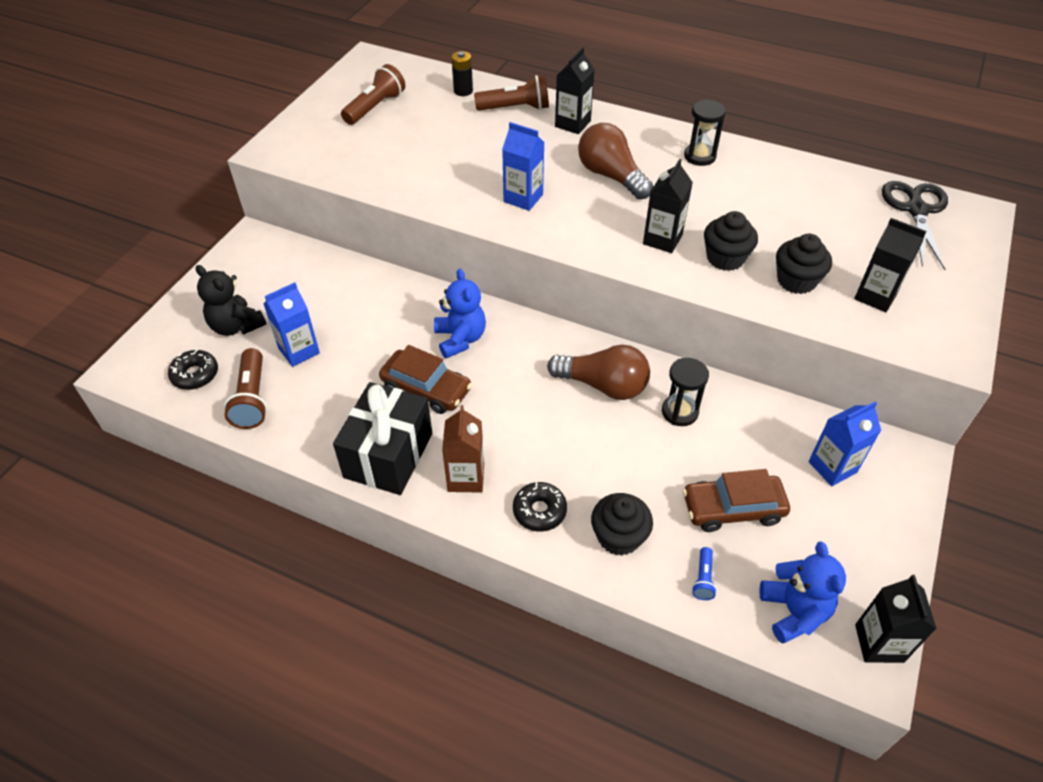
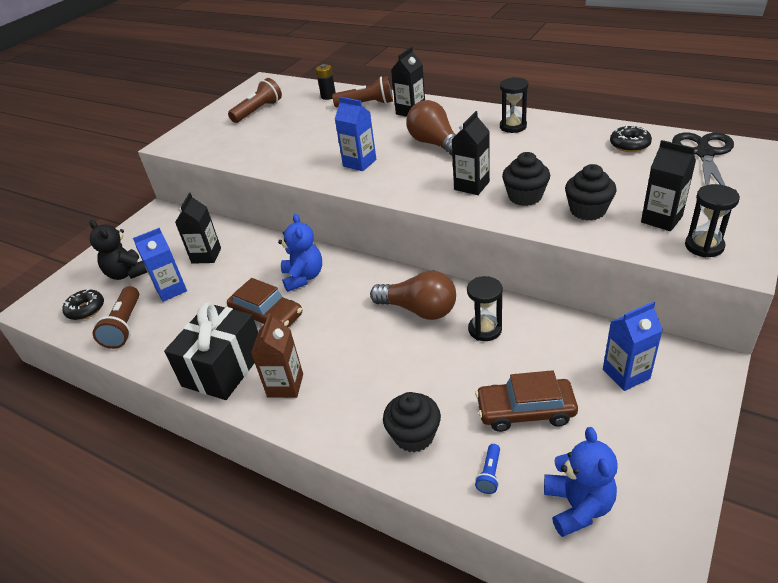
camera: 10 degrees right, 10 degrees down
black donut [513,482,567,532] -> black donut moved to [610,125,652,152]
black carton [855,575,937,663] -> black carton moved to [175,193,221,264]
none -> black hourglass [685,184,740,258]

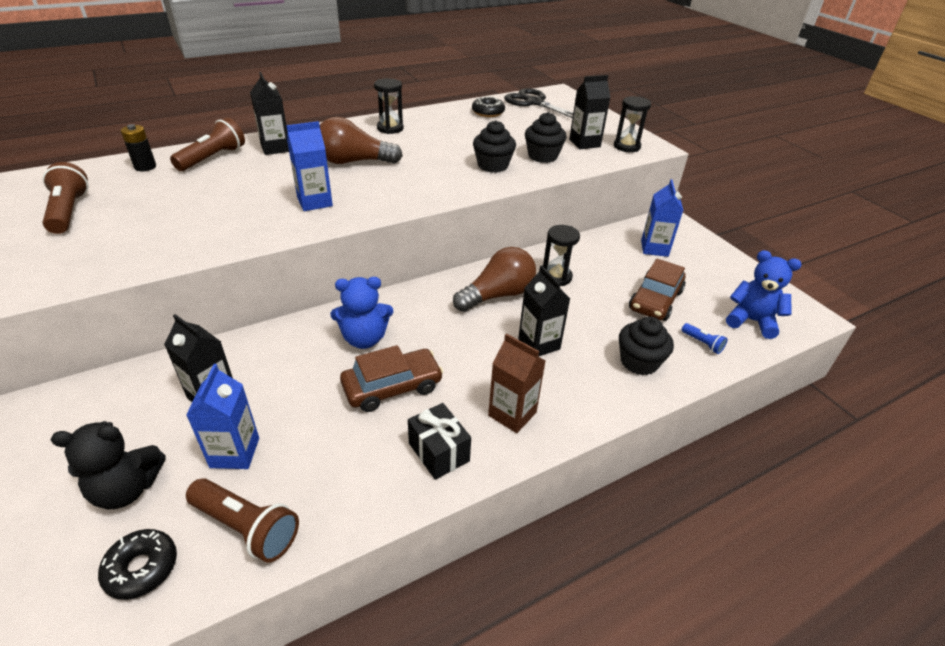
camera: 65 degrees left, 0 degrees up
black gift [164,302,258,400] -> black gift [408,403,471,480], size x0.58
blue teddy bear [278,214,322,292] -> blue teddy bear turned 150 degrees clockwise [330,277,393,349]
black carton [452,111,490,195] -> black carton moved to [518,265,570,357]

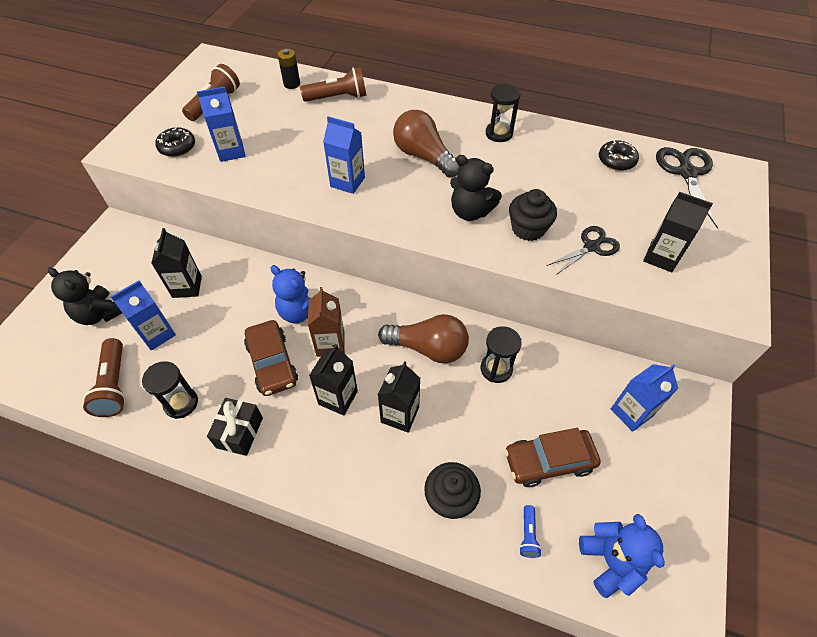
camera: 50 degrees right, 15 degrees up
black donut [98,529,177,600] -> black donut moved to [155,126,195,157]
black carton [250,72,289,155] -> black carton moved to [309,344,358,416]
brown car [340,345,443,412] -> brown car turned 45 degrees clockwise [244,320,298,396]
brown carton [488,333,545,433] -> brown carton moved to [308,287,345,357]
black cupcake [525,112,567,163] -> black scissors [546,226,620,275]
black hourglass [614,96,651,152] -> black hourglass moved to [142,361,198,419]
none -> blue carton [197,87,245,162]
none -> black teddy bear [450,155,502,221]

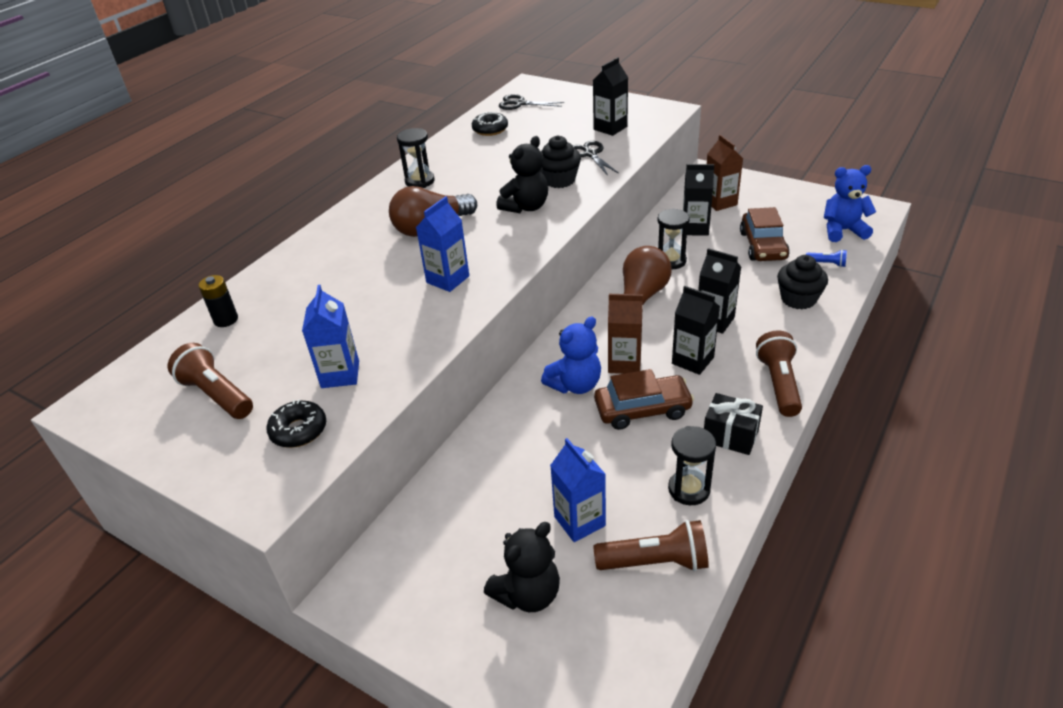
camera: 75 degrees left, 15 degrees down
black carton [151,228,202,298] -> black carton moved to [683,164,714,236]
brown flashlight [300,67,367,102] -> brown flashlight moved to [756,330,802,417]
blue carton [611,364,678,432] -> brown carton [707,135,743,211]
black scissors [656,147,718,229] -> black scissors [499,94,564,110], size x0.65

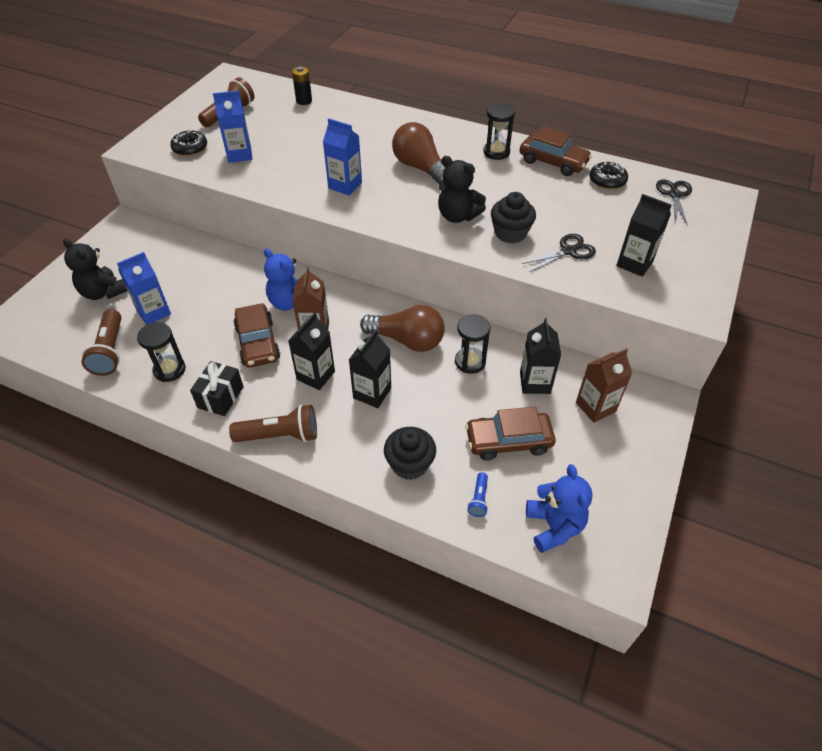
camera: 80 degrees right, 10 degrees up
none -> brown car [520,126,592,176]

